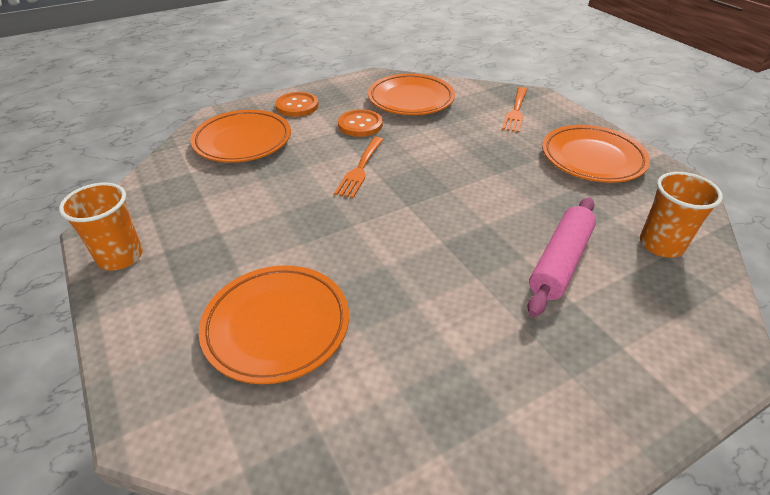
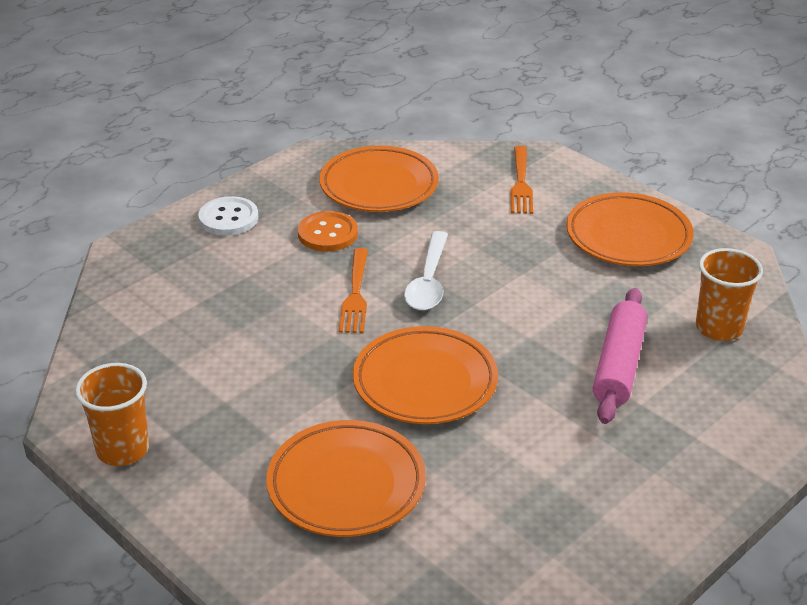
camera: 15 degrees left, 5 degrees down
orange plate [191,110,291,163] -> orange plate moved to [353,326,498,424]
orange button [275,92,319,117] -> white button [198,196,258,236]
none -> white spoon [404,231,448,311]

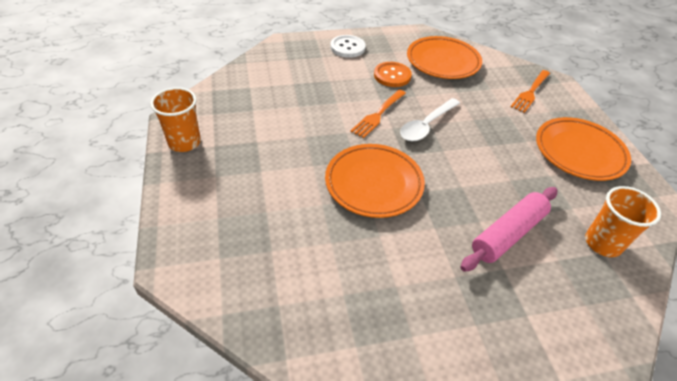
camera: 30 degrees right, 10 degrees up
orange plate [266,420,426,537] -> none

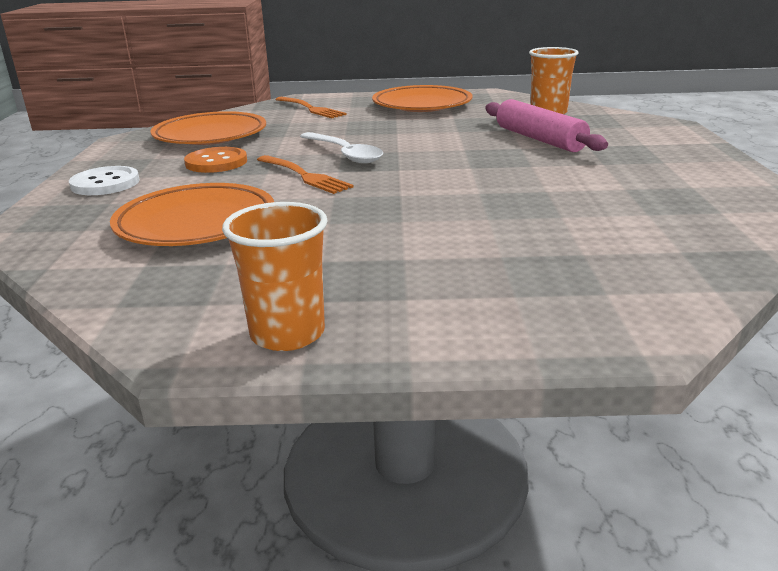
camera: 75 degrees left, 20 degrees down
orange plate [325,144,425,218] -> orange plate moved to [110,183,274,246]

